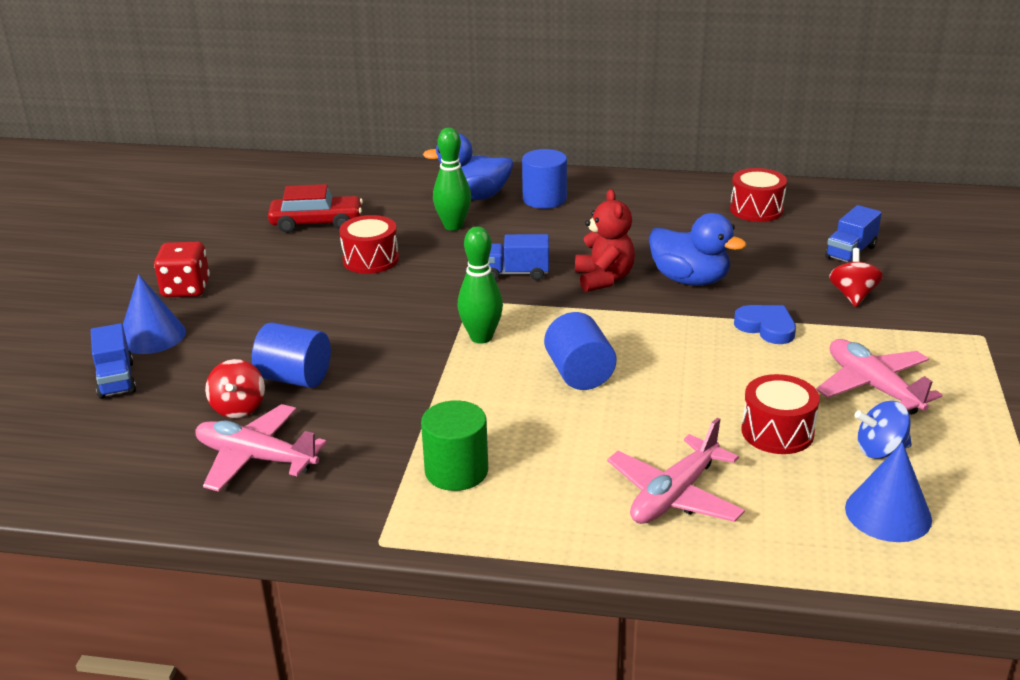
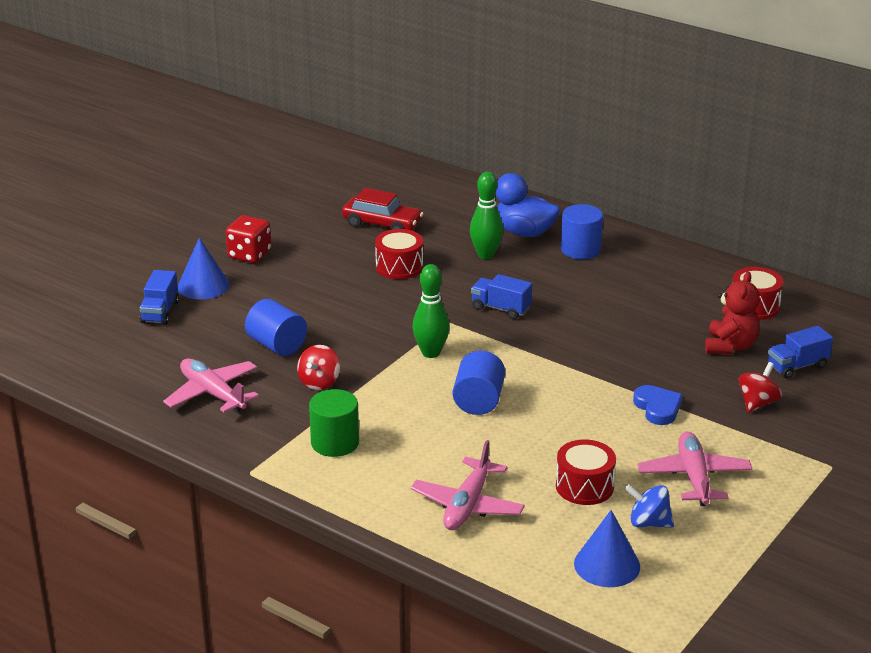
camera: 25 degrees right, 0 degrees up
red spinning top [205,359,265,418] -> red spinning top moved to [297,345,340,390]
red teddy bear [575,189,635,292] -> red teddy bear moved to [705,271,760,354]
pink plane [607,417,745,524] -> pink plane turned 45 degrees counterclockwise [411,440,525,530]
blue duck [649,213,746,286] -> none

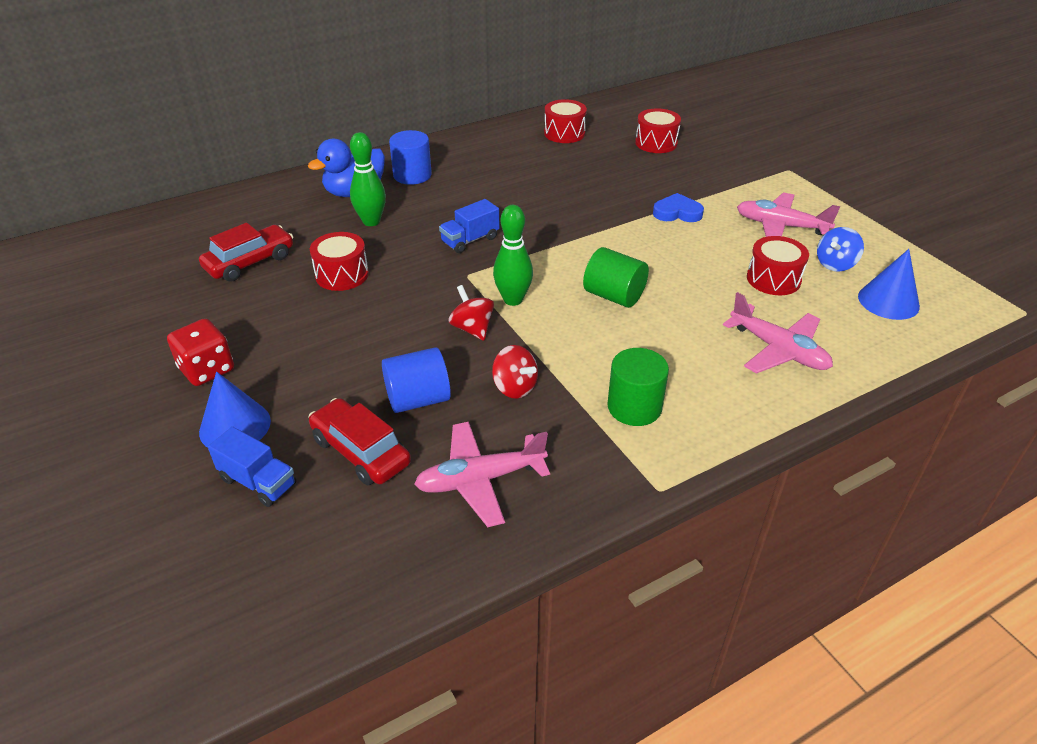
camera: 65 degrees left, 10 degrees up
blue cylinder [453,350,505,415] -> green cylinder [583,247,649,308]
red teddy bear [705,271,760,354] -> none
red spinning top [738,362,782,413] -> red spinning top moved to [449,285,494,341]
blue truck [768,326,833,379] -> red drum [635,108,681,153]
none -> red car [308,398,411,485]

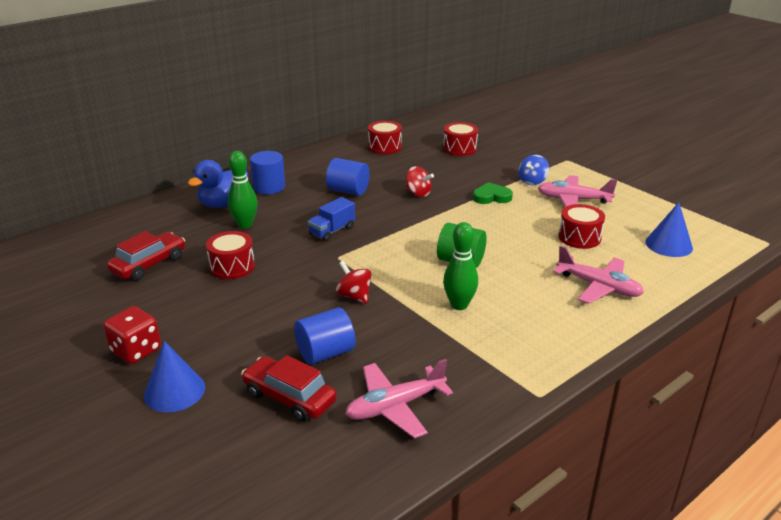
camera: 10 degrees left, 10 degrees down
blue truck [208,427,296,507] -> none
red spinning top [492,345,538,399] -> red spinning top moved to [405,166,434,197]
green bowling pin [493,205,533,306] -> green bowling pin moved to [443,222,478,310]
green cylinder [607,348,669,426] -> none
blue heart [653,193,704,222] -> green heart [473,182,513,204]
blue spinning top [817,227,864,272] -> blue spinning top moved to [518,155,549,185]
none -> blue cylinder [326,158,370,196]

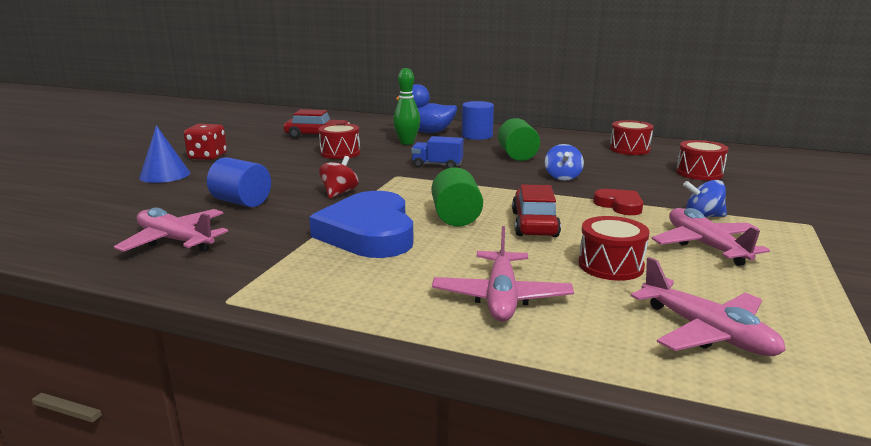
camera: 60 degrees right, 10 degrees down
red car [241,355,337,422] -> red car moved to [512,185,561,237]
blue cylinder [326,158,370,196] -> green cylinder [498,118,540,161]
red spinning top [405,166,434,197] -> blue spinning top [545,144,584,181]
green bowling pin [443,222,478,310] -> blue heart [309,191,414,258]
green heart [473,182,513,204] -> red heart [593,189,643,215]
blue cone [645,202,693,257] -> pink plane [631,257,786,356]

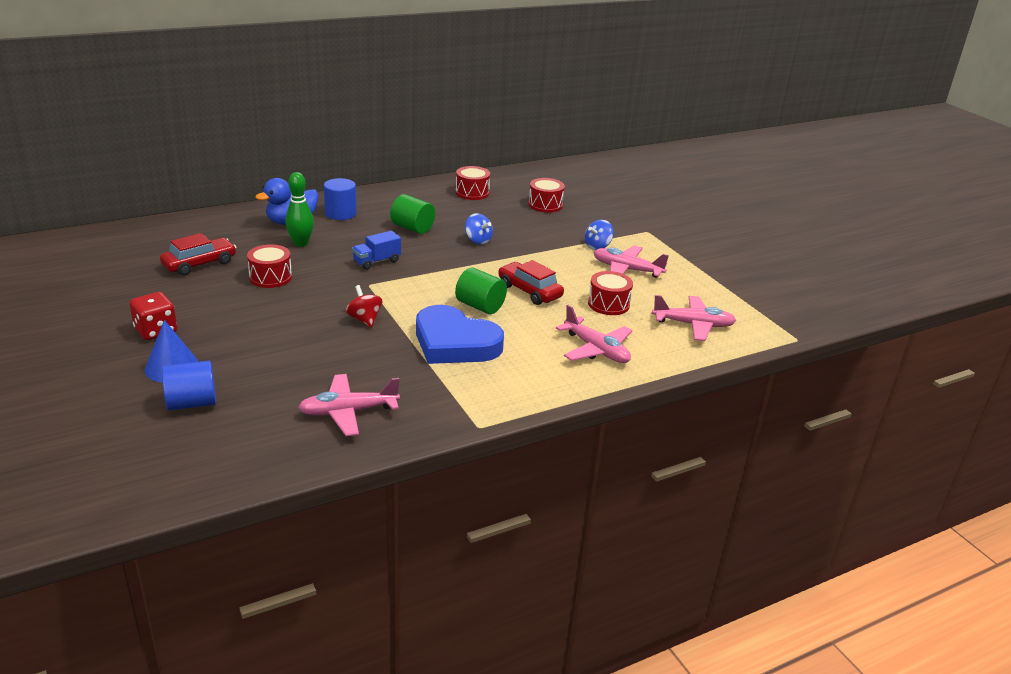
camera: 50 degrees left, 10 degrees up
blue cylinder [207,157,271,207] -> blue cylinder moved to [162,361,216,410]
red heart [593,189,643,215] -> none

